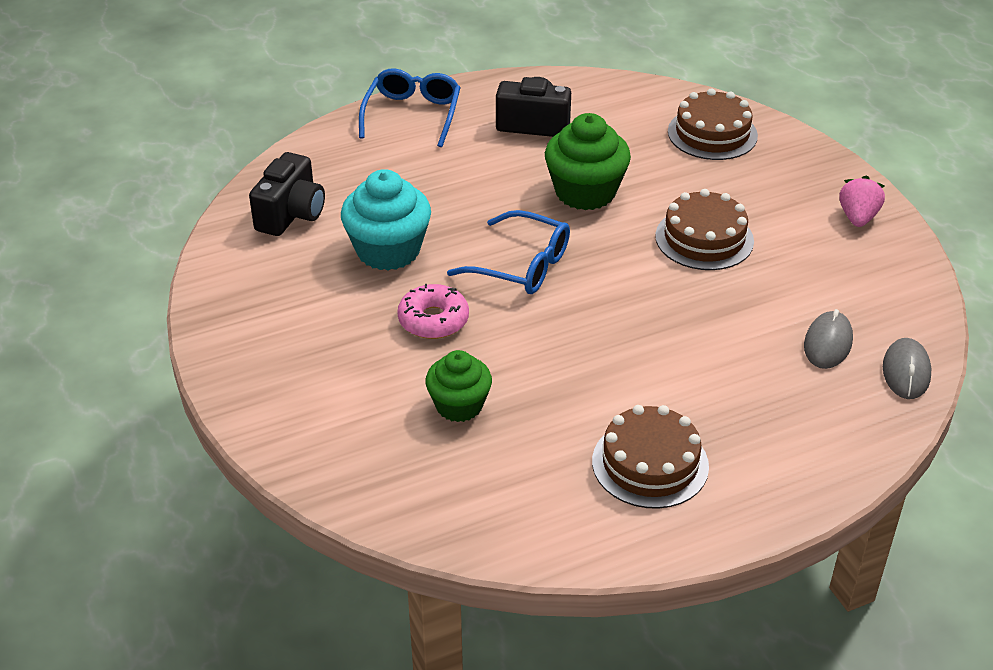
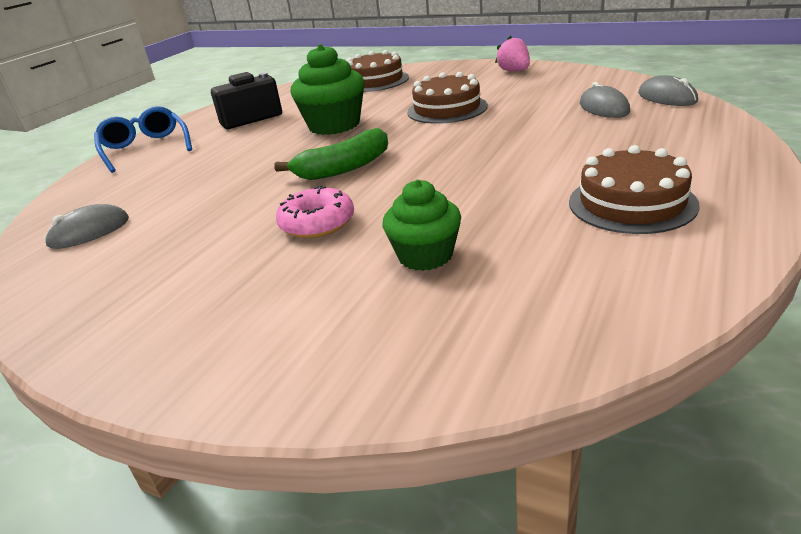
camera: 35 degrees left, 10 degrees down
black camera [249,152,325,236] -> grey mouse [44,204,129,249]
turquoise cupcake [341,169,431,270] -> none
blue glasses [447,210,570,294] -> green banana [274,128,388,180]

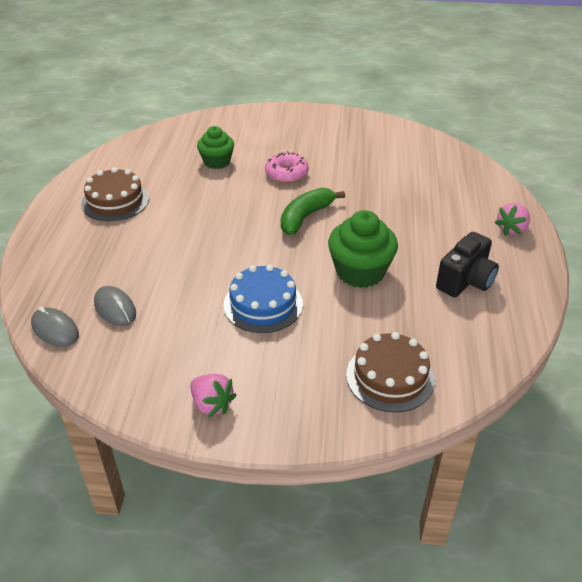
camera: 155 degrees right, 10 degrees up
grey mouse [44,204,129,249] -> none
blue glasses [94,106,192,173] -> pink strawberry [494,203,530,236]
brown cake [407,72,488,124] -> blue cake [224,264,303,333]

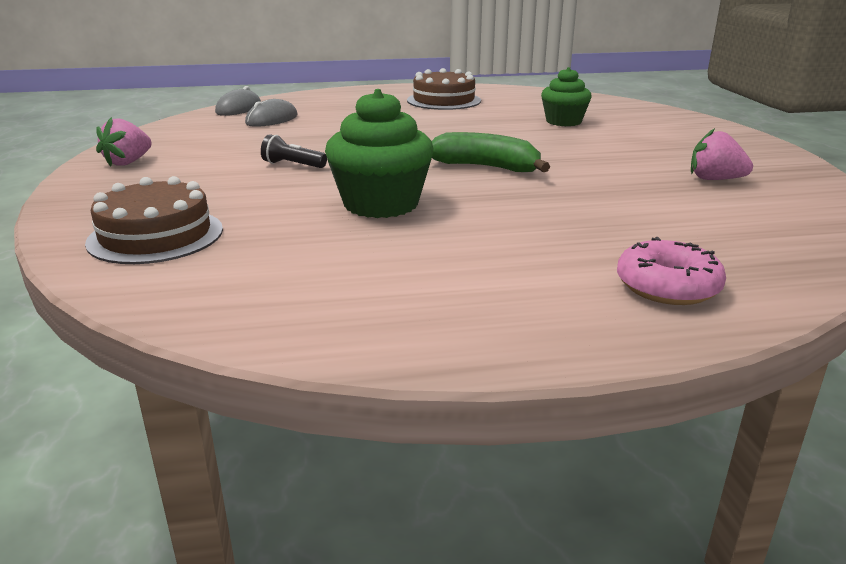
camera: 75 degrees right, 15 degrees down
blue cake [224,264,303,333] -> black flashlight [261,134,327,168]
pink donut [265,151,309,183] -> pink donut moved to [617,237,726,305]
black camera [436,232,499,297] -> none
pink strawberry [494,203,530,236] -> pink strawberry moved to [691,128,753,180]

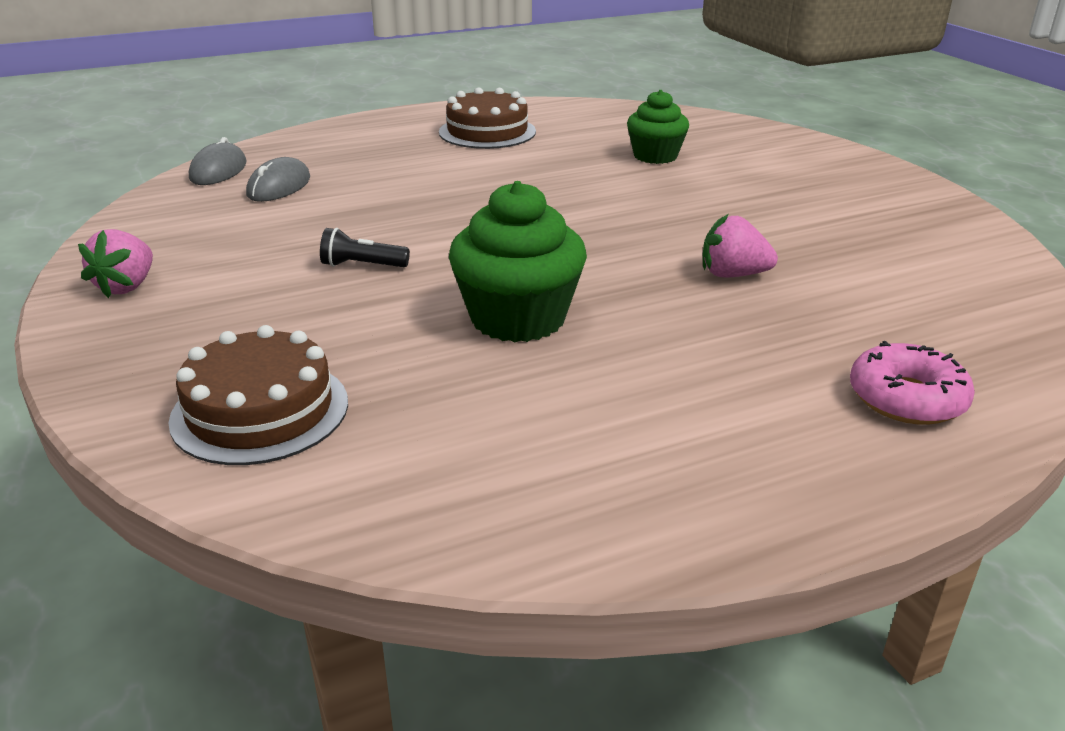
camera: 15 degrees left, 5 degrees up
green banana [432,132,550,172] -> none
pink strawberry [691,128,753,180] -> pink strawberry moved to [703,214,778,278]

